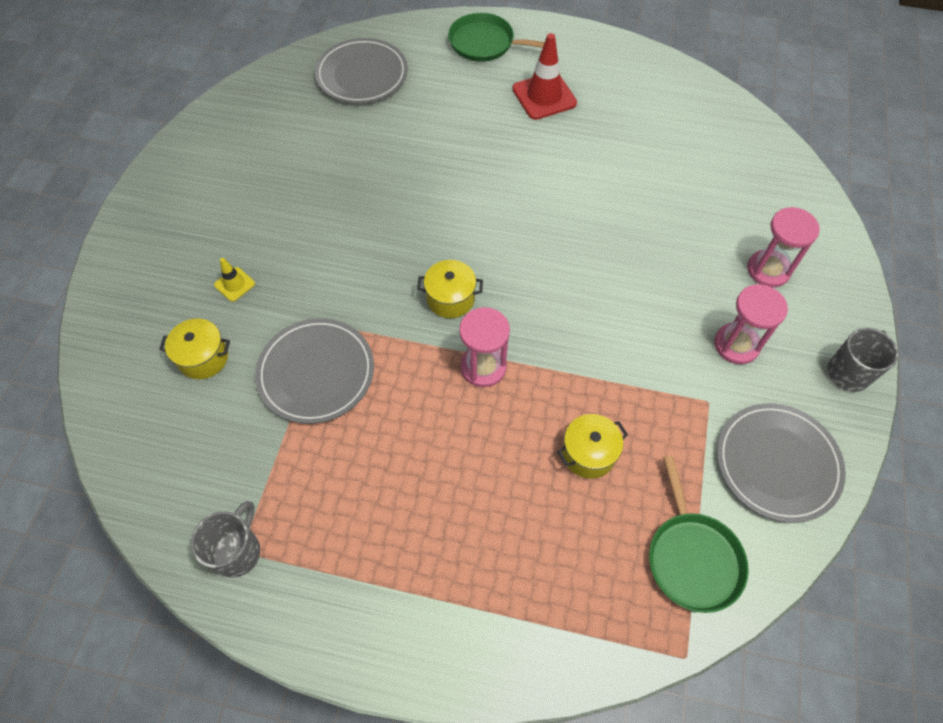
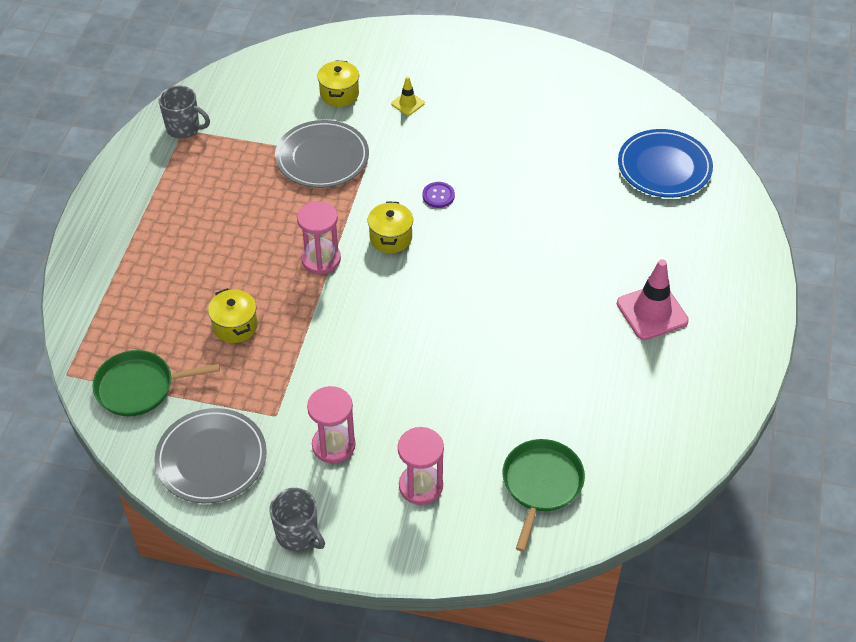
camera: 90 degrees right, 10 degrees down
grey plate [315,38,408,104] -> blue plate [618,129,713,198]
green pan [448,13,545,62] -> green pan moved to [503,439,585,552]
red traffic cone [512,33,577,120] -> pink traffic cone [617,259,689,340]
none -> purple button [423,182,455,208]

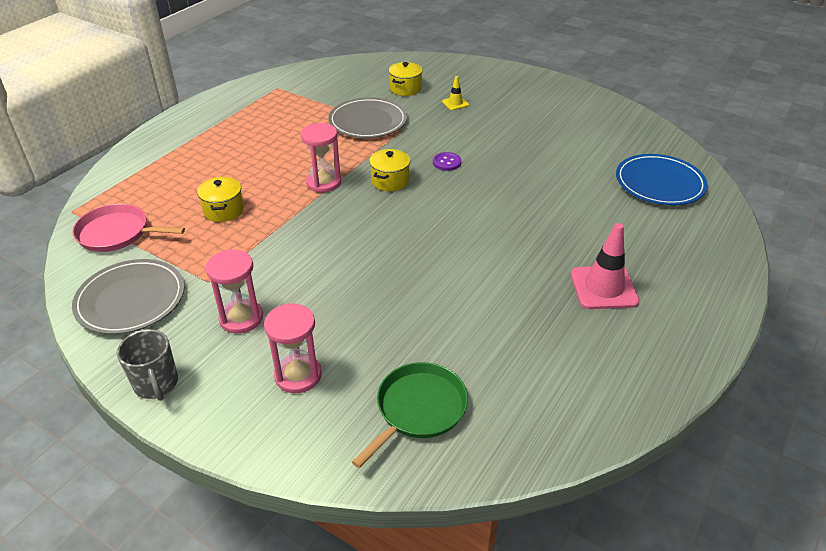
camera: 20 degrees right, 10 degrees down
green pan [92,350,220,416] -> pink pan [72,204,185,252]
grey mug [158,86,210,139] -> none

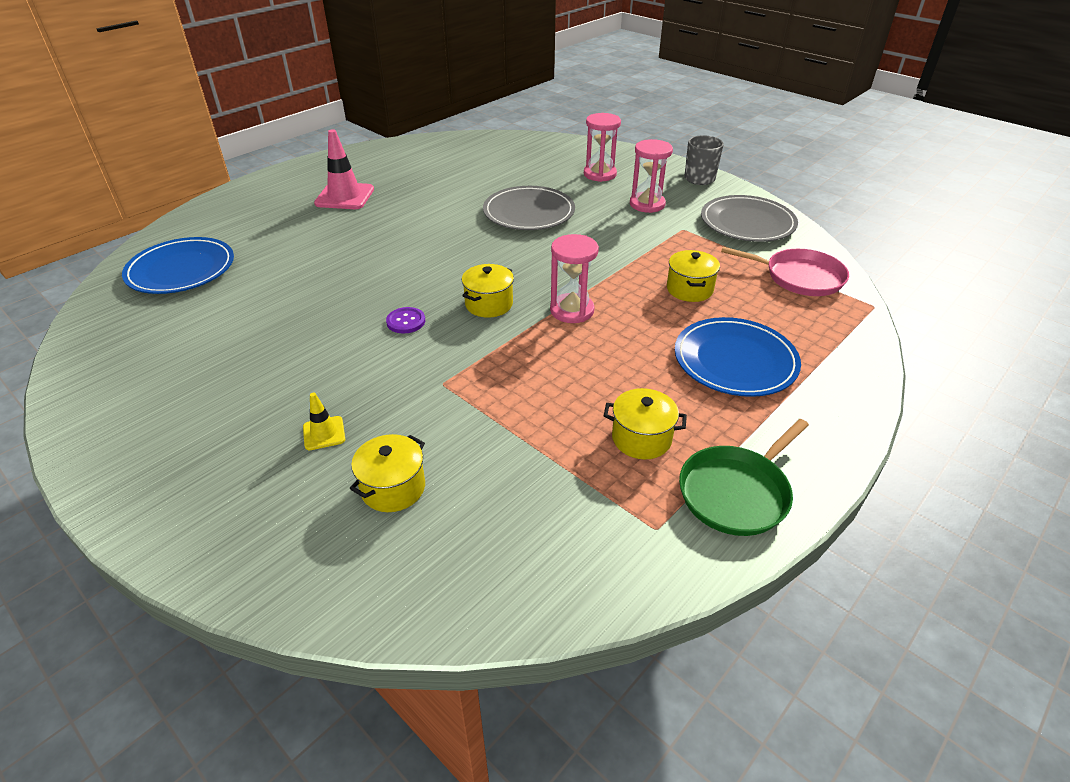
camera: 170 degrees left, 0 degrees up
grey plate [328,97,407,138] -> grey plate moved to [483,186,575,230]
green pan [352,362,468,468] -> green pan moved to [679,419,809,536]
none -> yellow pot [604,388,687,459]
none -> blue plate [675,317,801,397]

